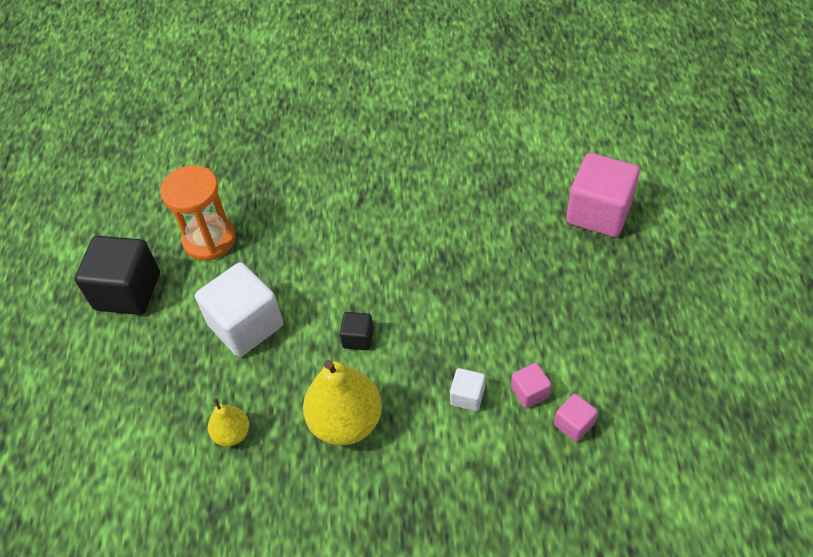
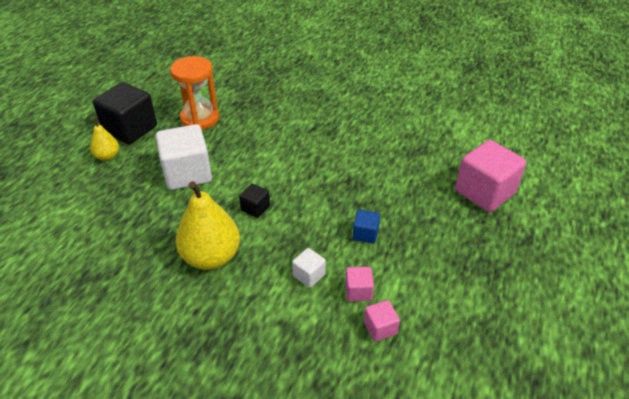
camera: 20 degrees right, 10 degrees down
yellow pear [208,398,249,447] -> yellow pear moved to [90,117,119,161]
none -> blue cube [353,210,380,243]

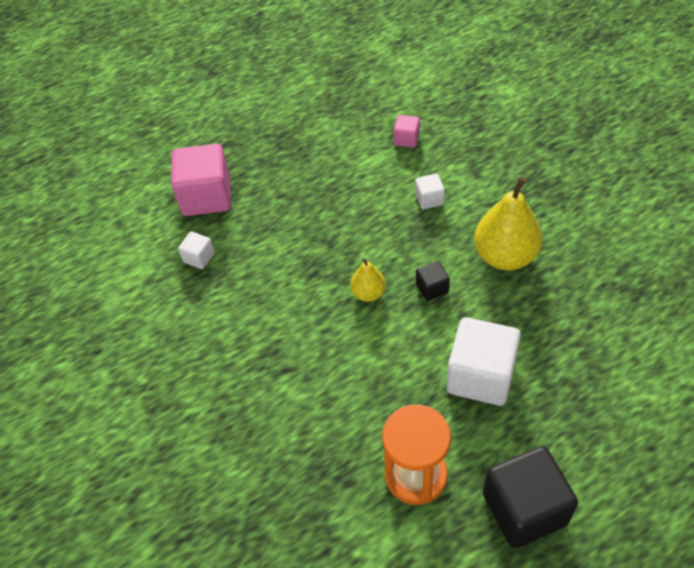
camera: 140 degrees left, 10 degrees up
yellow pear [90,117,119,161] -> yellow pear moved to [350,258,386,302]
pink cube [345,267,374,301] -> none
blue cube [353,210,380,243] -> none
none -> white cube [178,232,215,269]

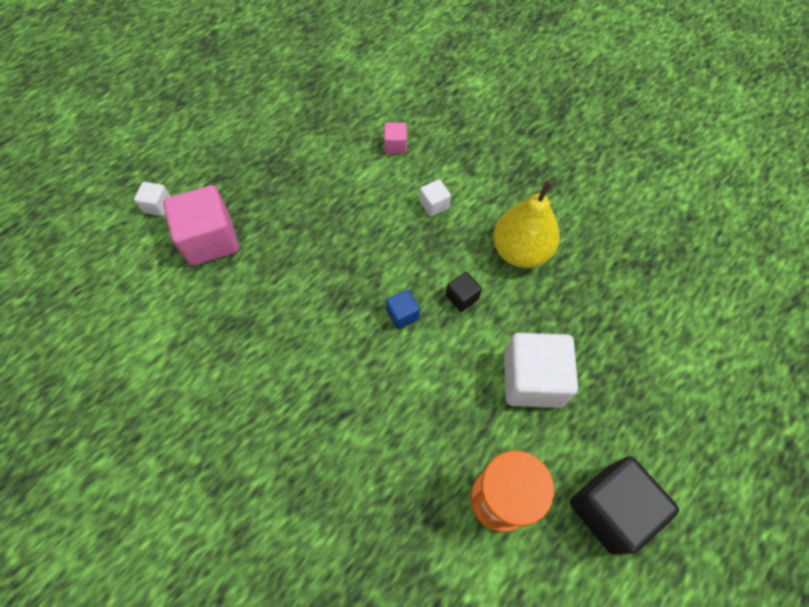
camera: 20 degrees left, 10 degrees up
white cube [178,232,215,269] -> white cube moved to [134,182,171,216]
yellow pear [350,258,386,302] -> blue cube [386,290,420,329]

